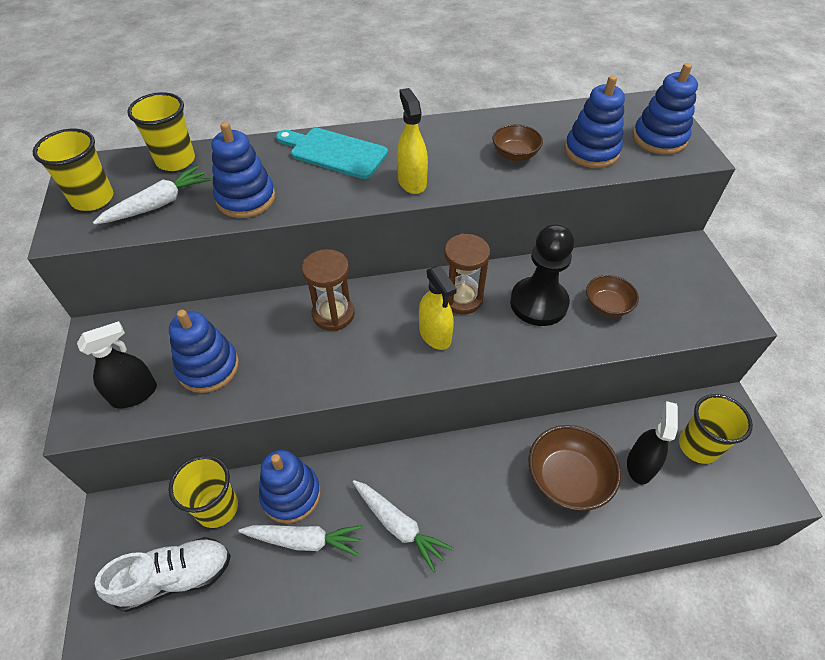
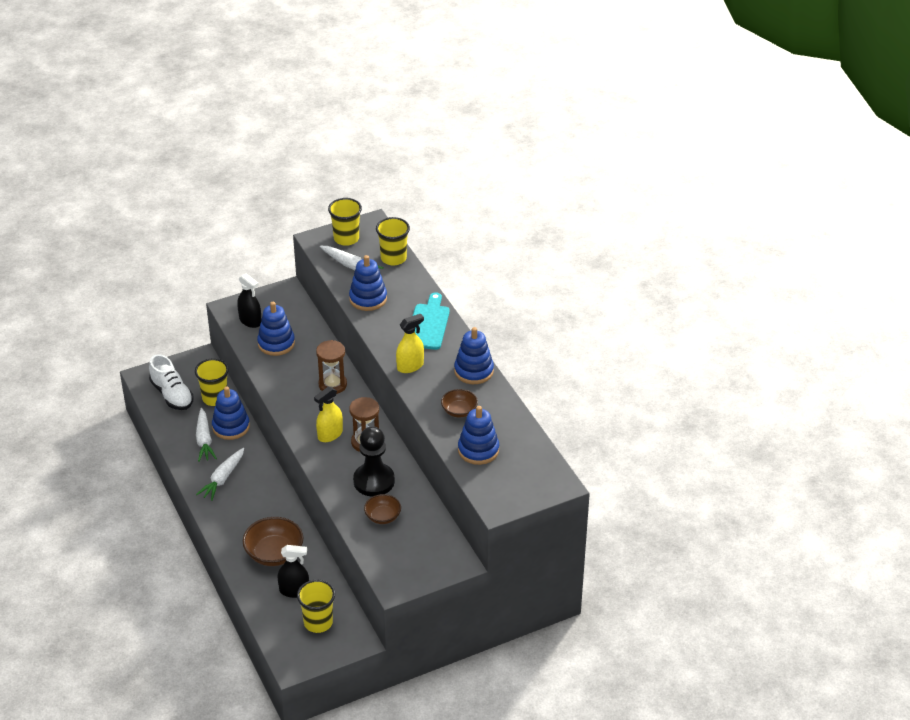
camera: 75 degrees right, 10 degrees down
blue stacking toy [633,63,698,155] -> blue stacking toy moved to [454,327,494,384]

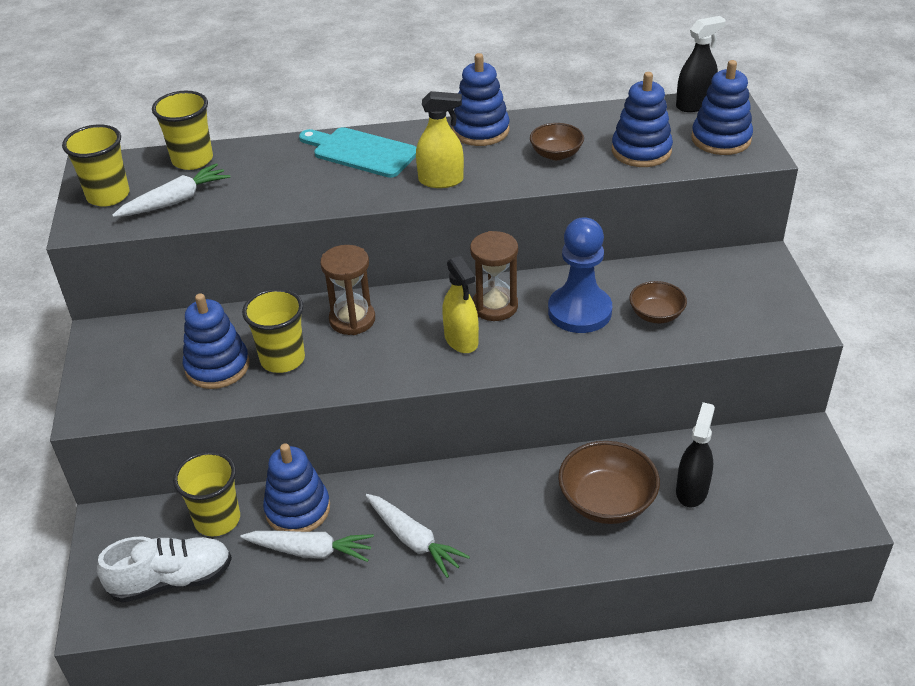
camera: 70 degrees left, 0 degrees up
black spray bottle [237,273,261,328] -> black spray bottle moved to [676,16,726,112]
yellow cup [297,580,335,633] -> yellow cup moved to [242,289,305,373]
blue stacking toy [349,255,387,311] -> blue stacking toy moved to [691,60,753,155]
black pawn [353,426,395,497] -> blue pawn [548,217,612,333]
yellow spray bottle [396,314,424,373] -> yellow spray bottle turned 105 degrees clockwise [416,91,464,188]

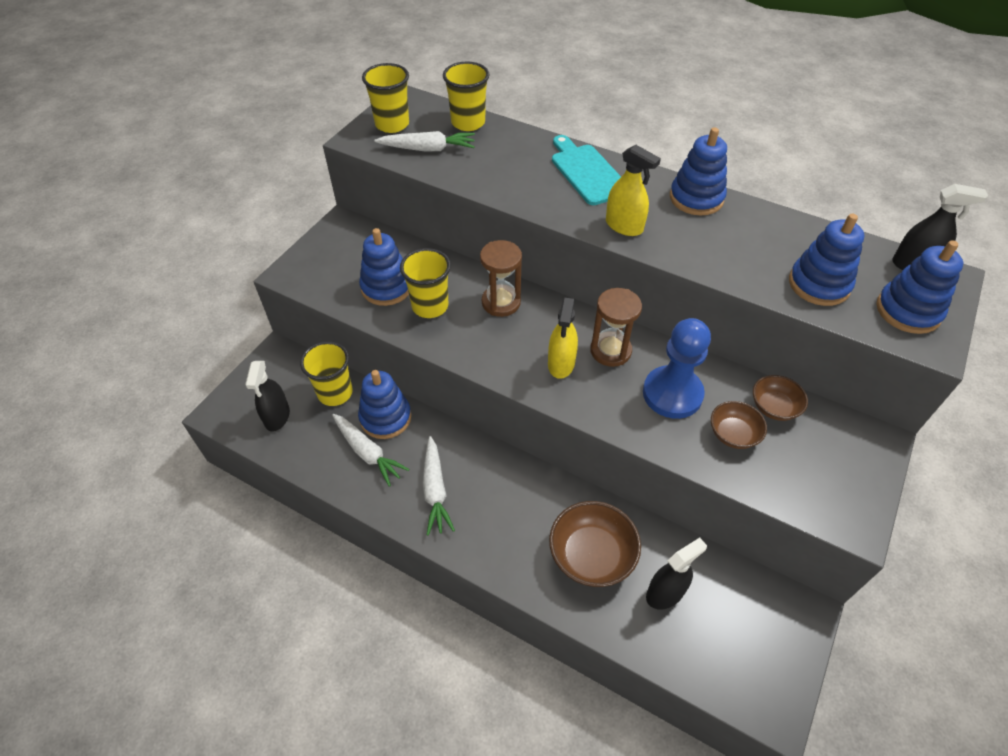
camera: 35 degrees right, 10 degrees up
white shoe [97,537,232,603] -> black spray bottle [245,361,290,432]
brown bowl [530,123,584,160] -> brown bowl moved to [753,375,808,421]

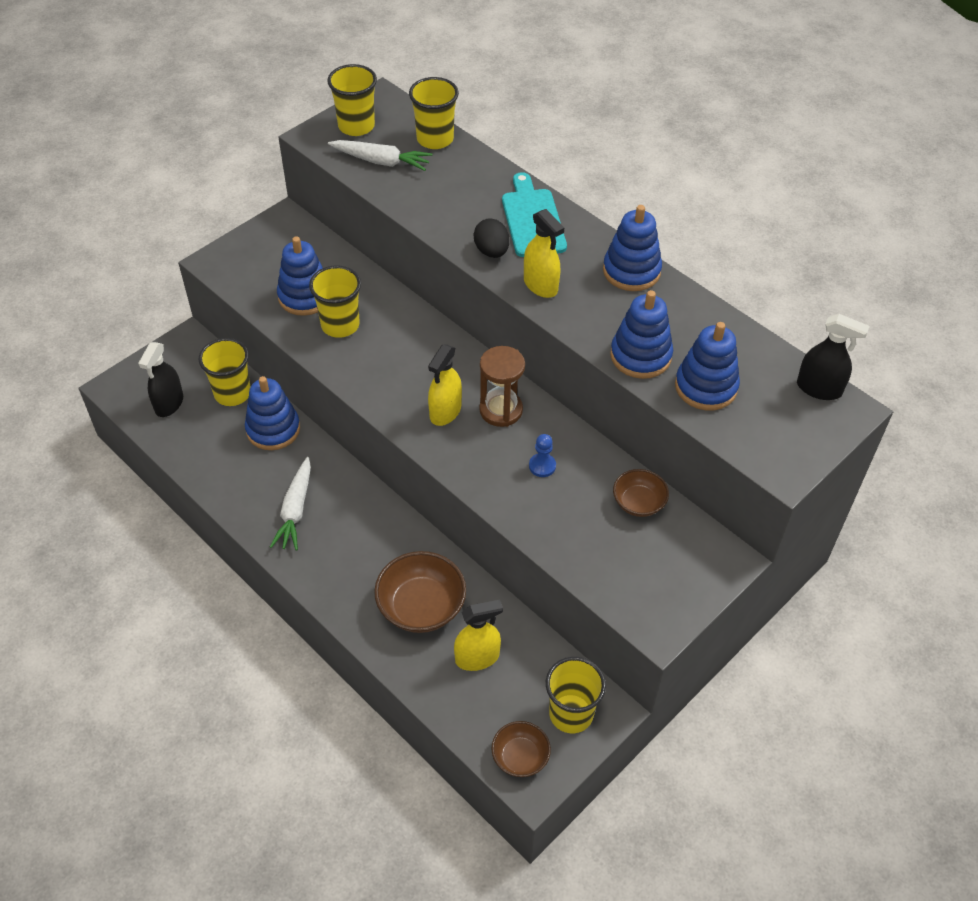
camera: 15 degrees right, 0 degrees up
white carrot [332,414,409,487] -> none
brown hourglass [480,240,522,317] -> none
blue pawn [643,318,711,419] -> blue pawn [529,434,556,477], size x0.44
black spray bottle [646,538,707,609] -> yellow spray bottle [454,600,503,671]
brown bowl [711,401,767,449] -> brown bowl moved to [491,721,551,777]
blue stacking toy [877,240,963,334] -> blue stacking toy moved to [610,290,673,379]
none -> black egg [474,218,509,258]
none -> yellow cup [546,657,606,733]

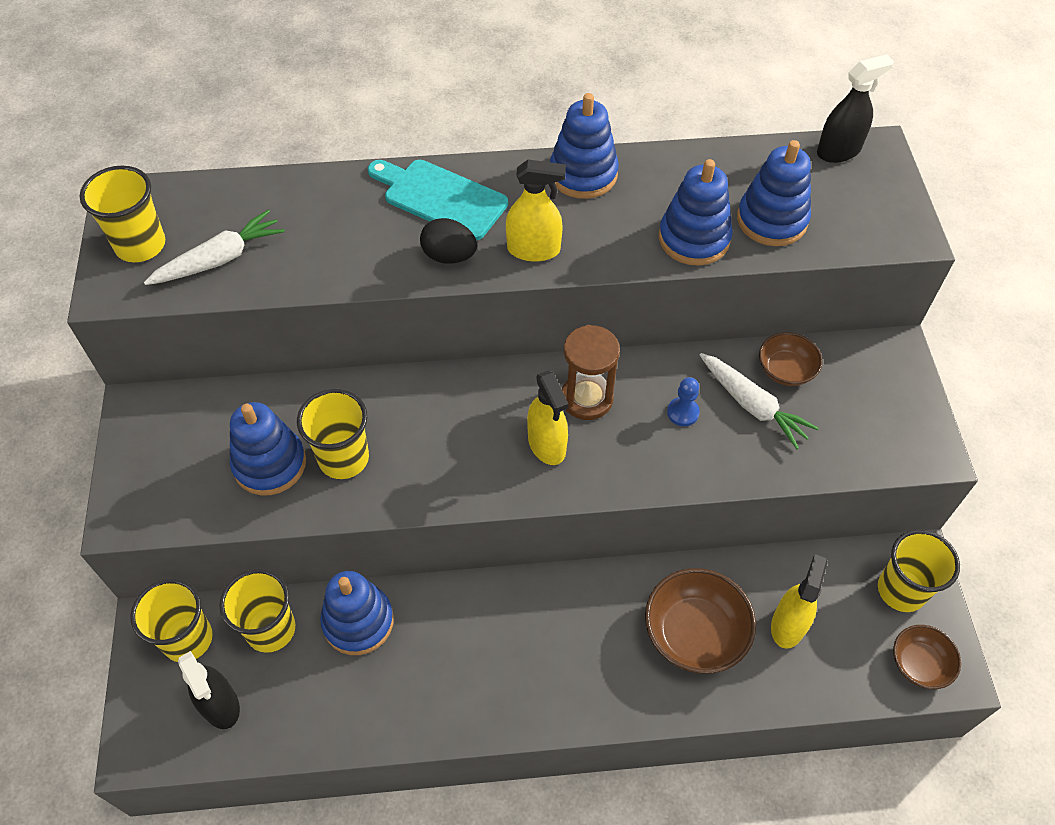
camera: 50 degrees left, 5 degrees up
white carrot [270,457,311,550] -> white carrot moved to [700,353,818,449]
yellow cup [409,77,459,149] -> yellow cup moved to [130,579,213,662]

